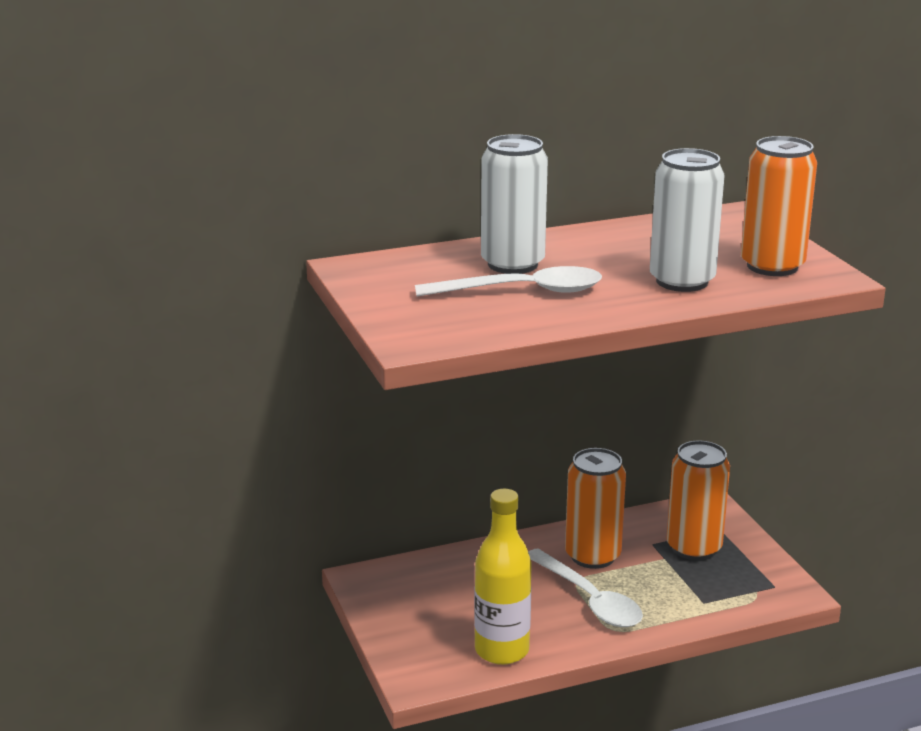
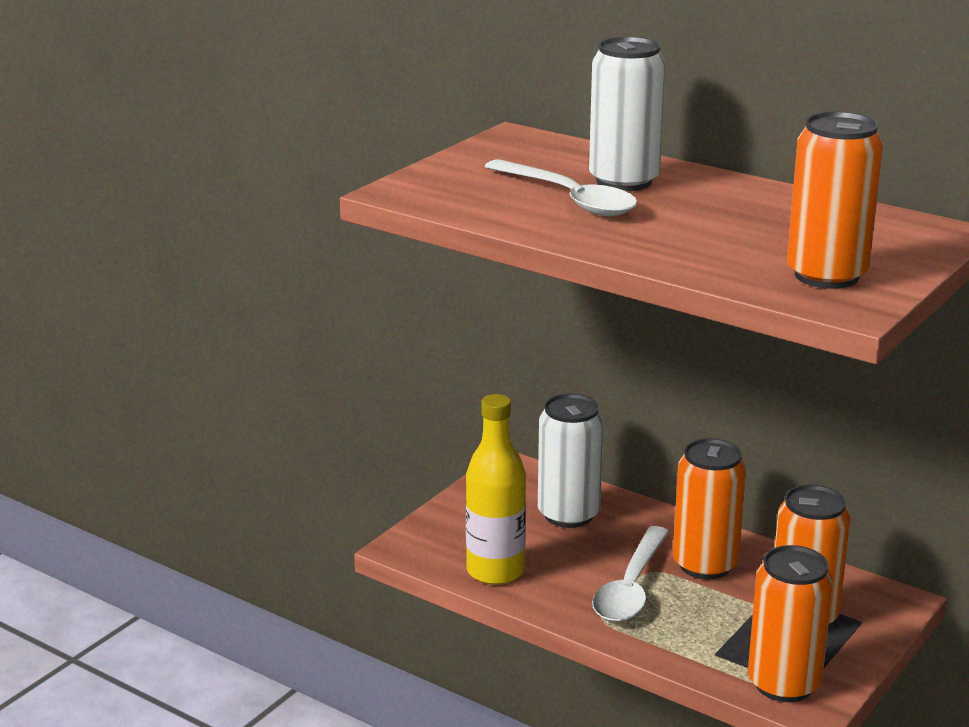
camera: 55 degrees right, 0 degrees up
white can [650,148,725,292] -> white can moved to [538,394,604,528]
none -> orange can [748,545,833,702]

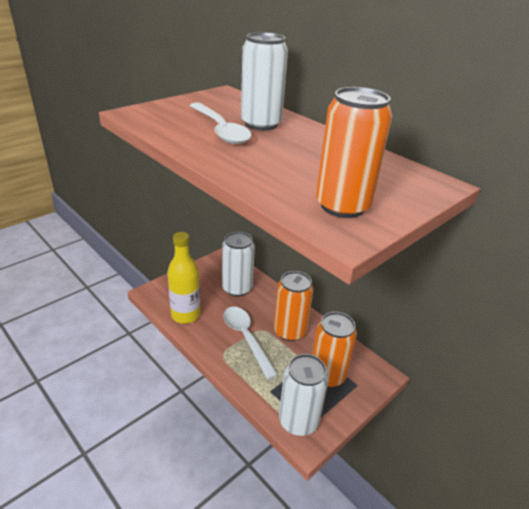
camera: 10 degrees right, 10 degrees up
white spoon [592,526,669,622] -> white spoon turned 120 degrees clockwise [223,307,278,379]
orange can [748,545,833,702] -> white can [279,354,329,436]

